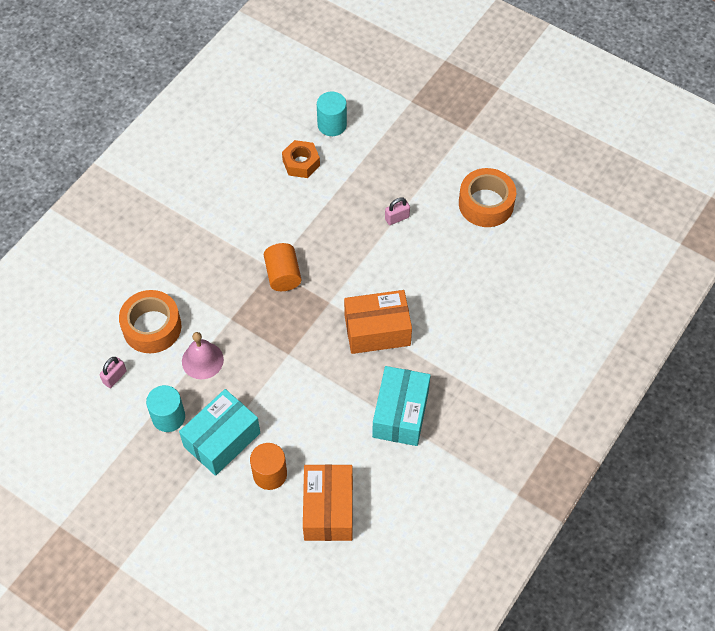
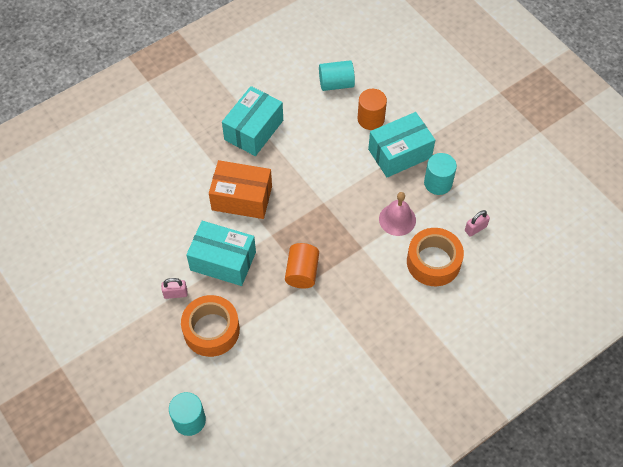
camera: 160 degrees left, 0 degrees up
orange nut [282,140,320,178] -> none
orange box [303,464,353,541] -> turquoise cylinder [319,60,355,91]
orange tape [459,168,516,227] -> orange tape moved to [181,295,240,357]
none -> turquoise box [186,221,256,286]

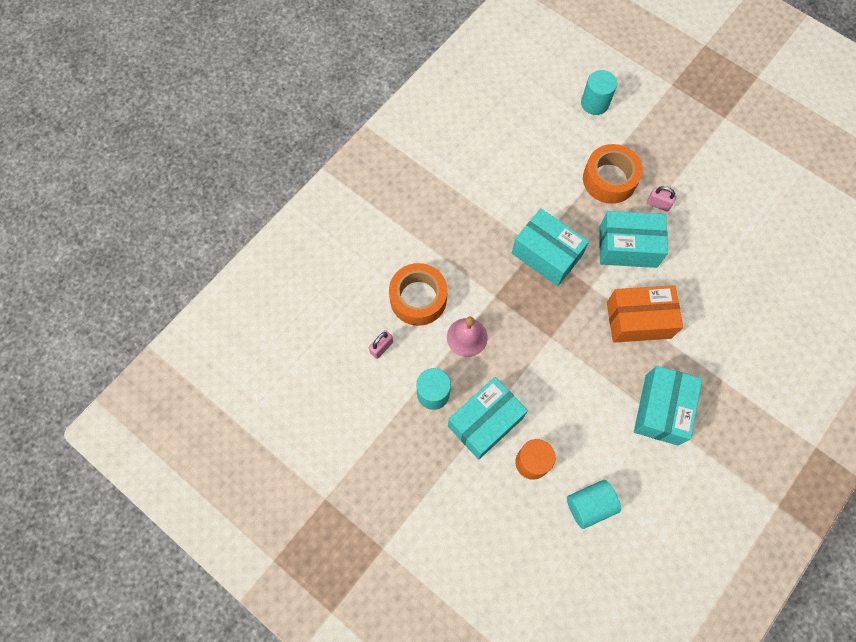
camera: 165 degrees right, 10 degrees up
pink padlock [161,278,188,299] -> pink padlock turned 45 degrees clockwise [647,186,676,212]
orange cylinder [285,243,319,288] -> turquoise box [512,208,589,286]

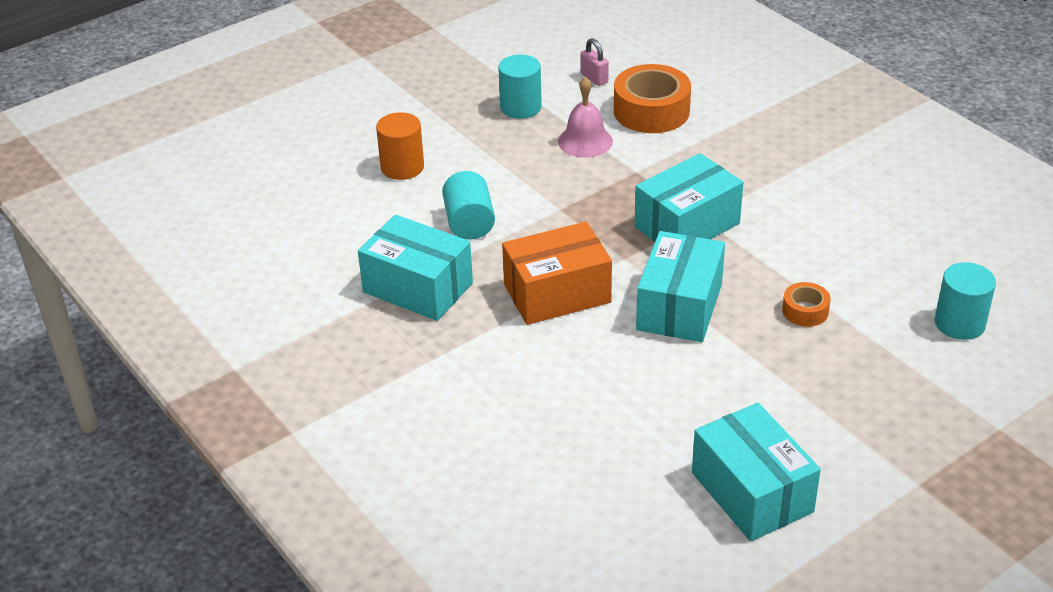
camera: 105 degrees right, 30 degrees down
turquoise box [448,377,528,460] -> turquoise box moved to [692,403,821,541]
turquoise cylinder [567,480,621,529] -> turquoise cylinder moved to [442,171,495,240]
orange tape [583,144,643,204] -> orange tape [782,282,831,327], size x0.51
orange box [607,285,683,343] -> orange box turned 60 degrees clockwise [502,222,612,325]
pink padlock [647,186,676,212] -> none

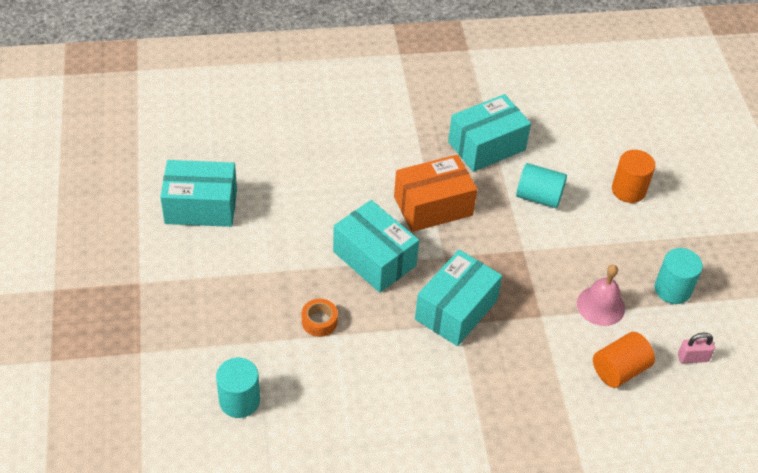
camera: 115 degrees right, 10 degrees up
orange box [502,222,612,325] -> orange box turned 60 degrees clockwise [394,155,477,232]
orange tape [614,64,691,133] -> orange cylinder [593,332,655,388]
turquoise box [635,153,743,242] -> turquoise box turned 45 degrees clockwise [415,250,502,346]

